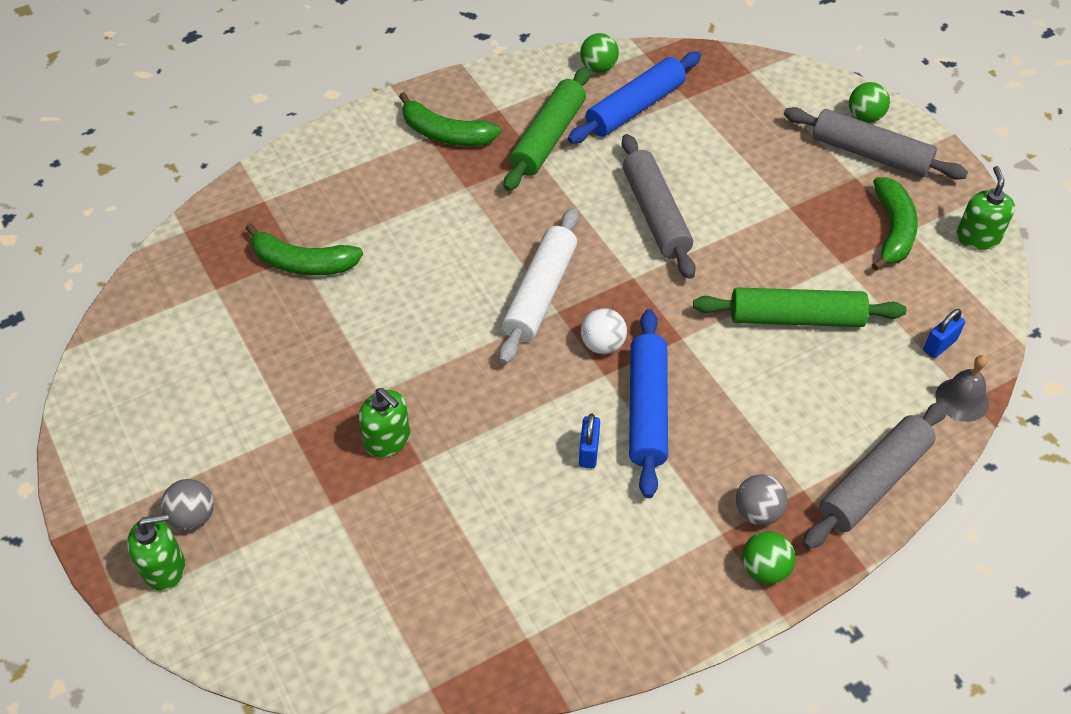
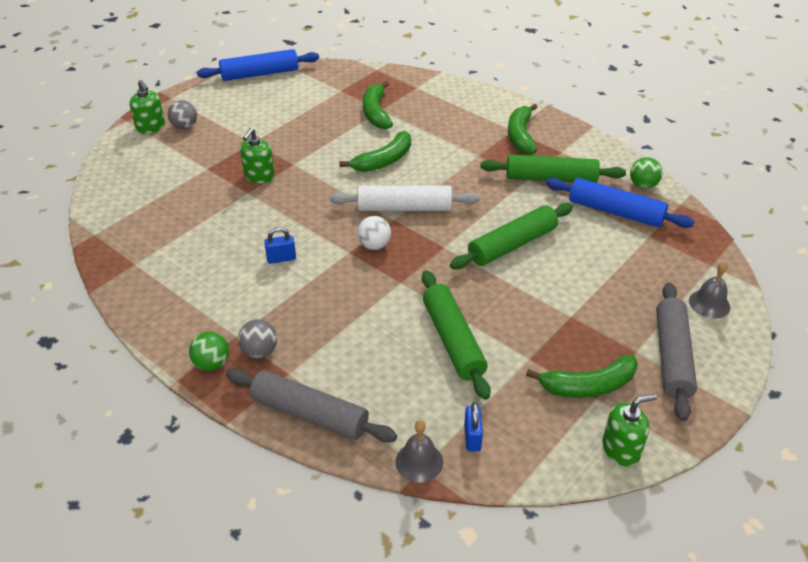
camera: 70 degrees right, 10 degrees down
grey rolling pin [622,134,696,279] -> green rolling pin [450,203,573,269]
blue rolling pin [629,309,668,498] -> blue rolling pin moved to [197,49,319,81]
green ball [849,82,890,123] -> none
blue padlock [923,309,965,358] -> blue padlock turned 60 degrees clockwise [464,402,483,451]
none -> green banana [339,131,411,172]
none -> grey bell [689,262,730,319]

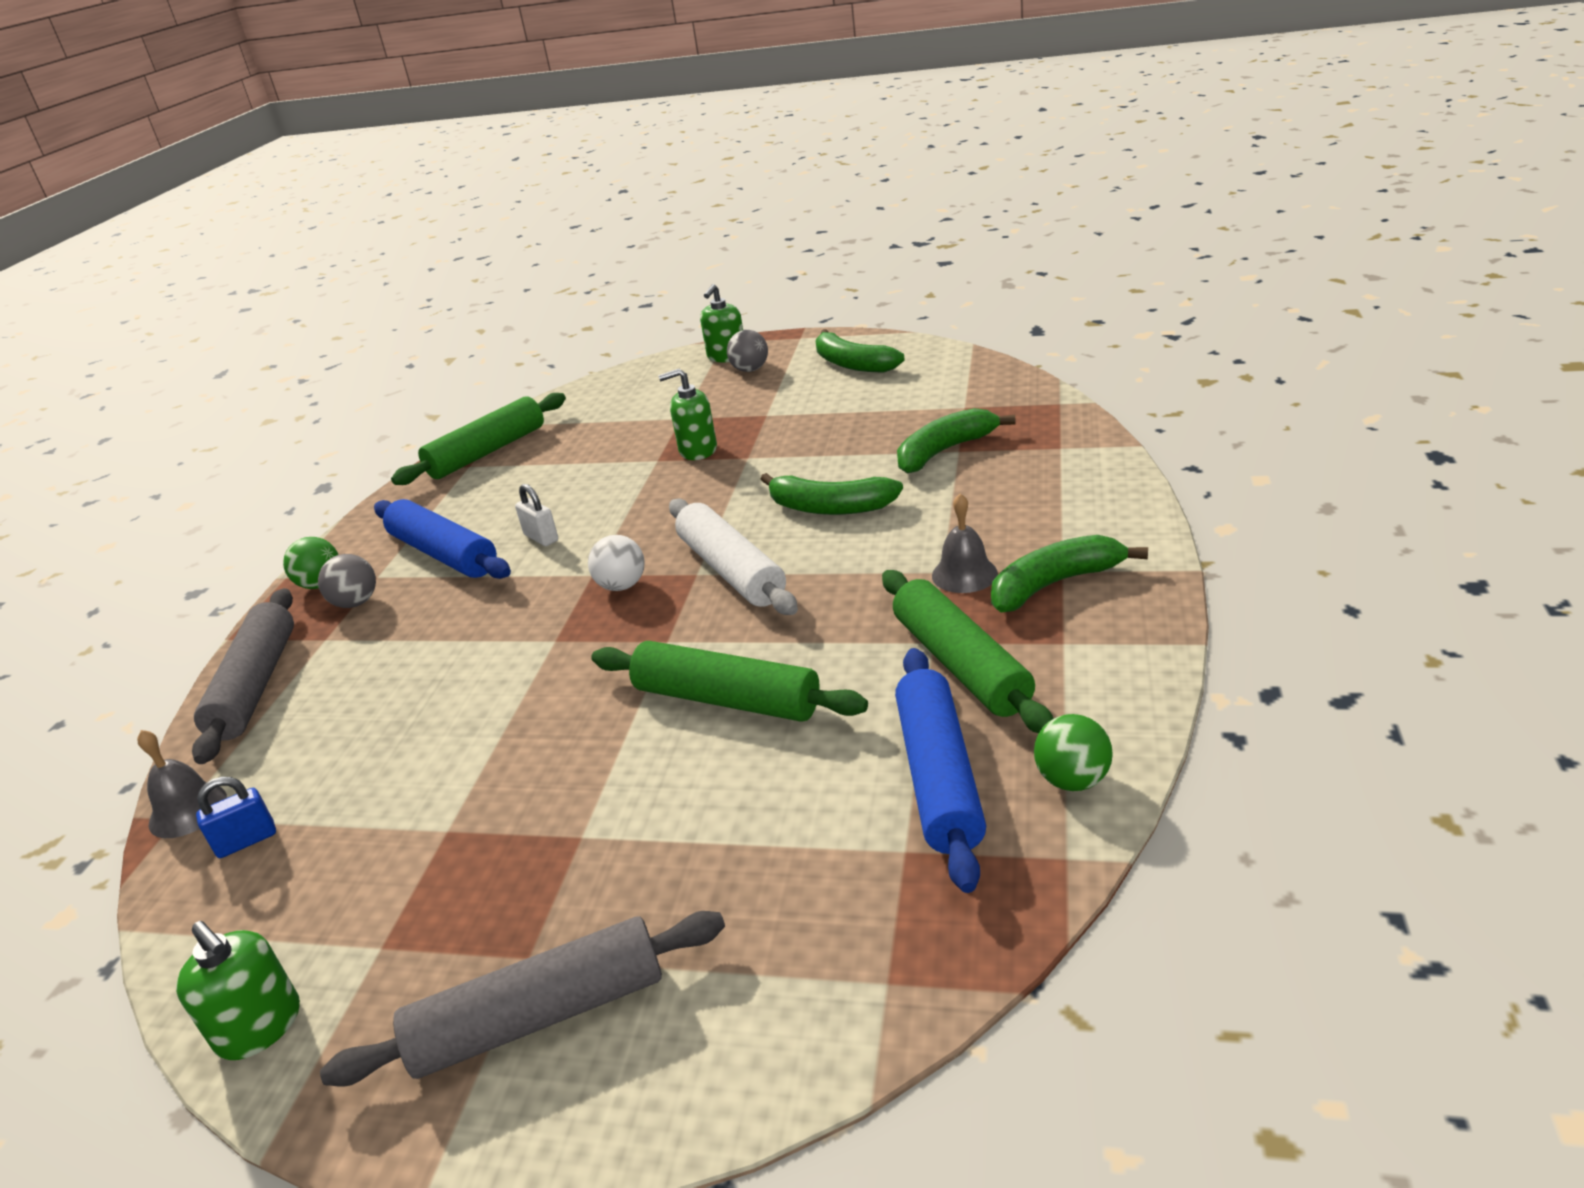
camera: 65 degrees right, 10 degrees down
blue rolling pin [197,49,319,81] -> blue rolling pin moved to [374,499,511,579]
blue padlock [264,227,296,264] -> white padlock [515,484,558,546]
green rolling pin [422,270,491,400] -> green rolling pin moved to [391,393,566,485]
green banana [526,355,638,398] -> green banana moved to [816,329,905,372]
grey bell [689,262,730,319] -> grey bell moved to [932,493,998,593]

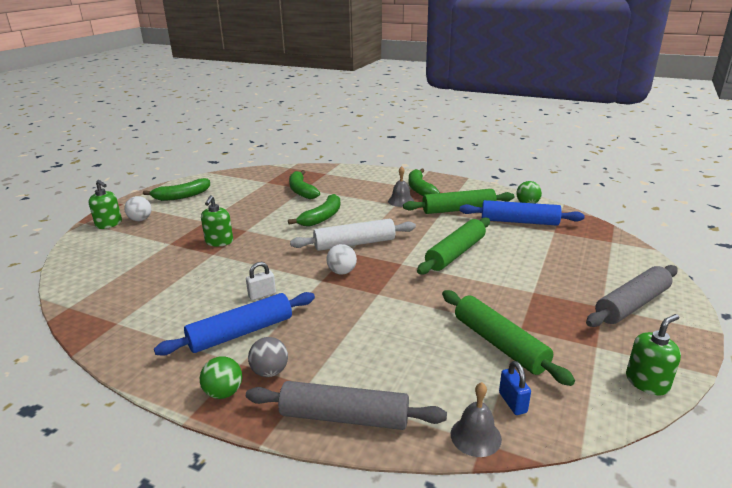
camera: 80 degrees left, 5 degrees down
grey rolling pin [320,911,725,1087] -> grey rolling pin turned 60 degrees clockwise [586,265,678,327]
green rolling pin [391,393,566,485] -> green rolling pin moved to [442,290,575,386]
grey ball [727,330,768,372] -> white ball [124,196,152,221]

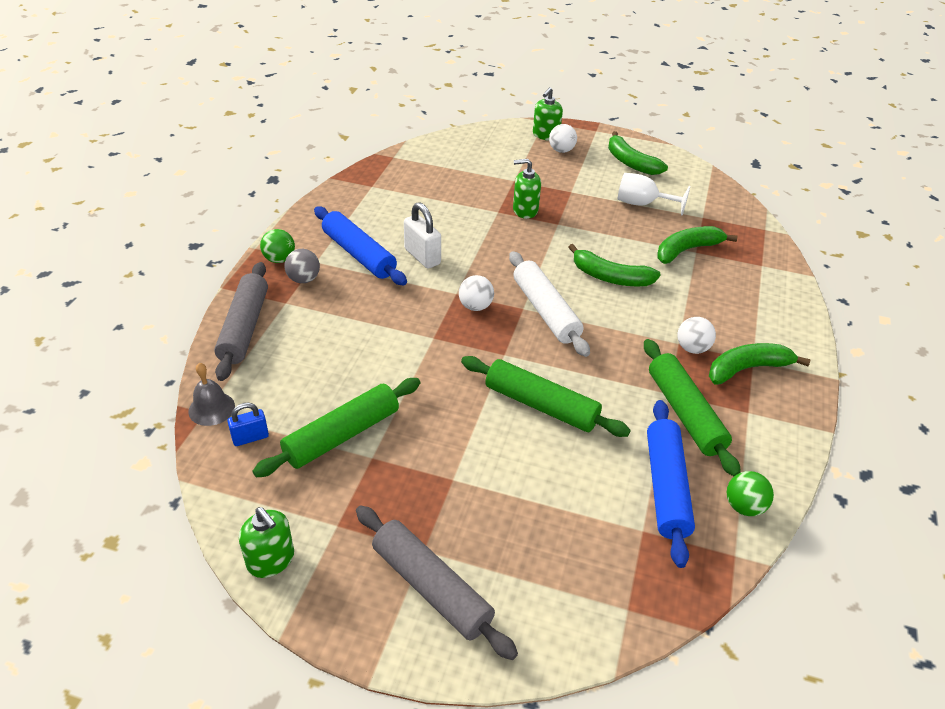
camera: 80 degrees right, 15 degrees up
white padlock [246,262,276,300] -> white padlock [404,202,441,269], size x1.57
grey bell [388,166,414,207] -> white ball [677,317,716,354]
none -> white goblet [618,173,690,215]

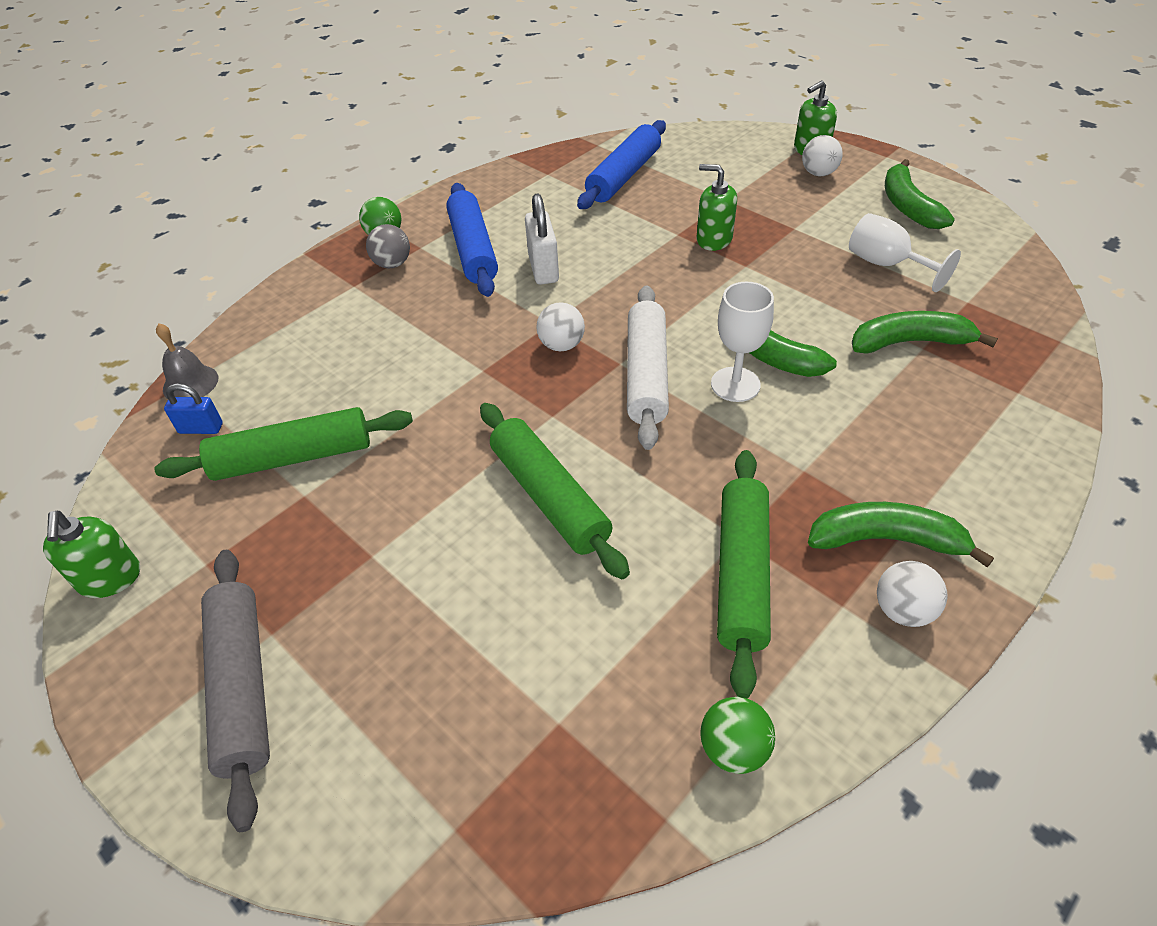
camera: 30 degrees right, 5 degrees up
grey rolling pin [214,262,268,381] -> none
blue rolling pin [647,400,695,568] -> blue rolling pin moved to [577,120,666,209]
white ball [677,317,716,354] -> white ball moved to [877,561,947,627]
none -> white goblet [711,282,774,402]

